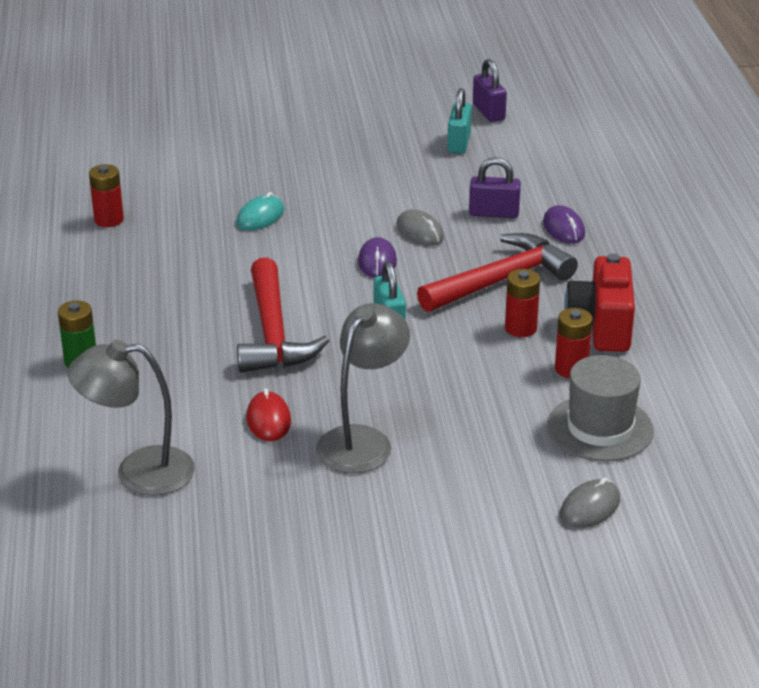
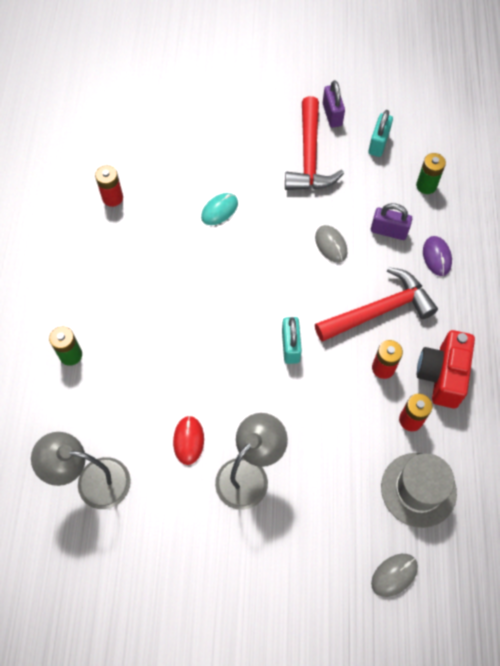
camera: 10 degrees right, 30 degrees up
red hammer [237,257,330,373] -> red hammer moved to [285,96,344,190]
purple mouse [358,237,397,278] -> none
purple padlock [473,59,507,122] -> purple padlock moved to [323,80,345,128]
none -> green battery [416,153,446,194]

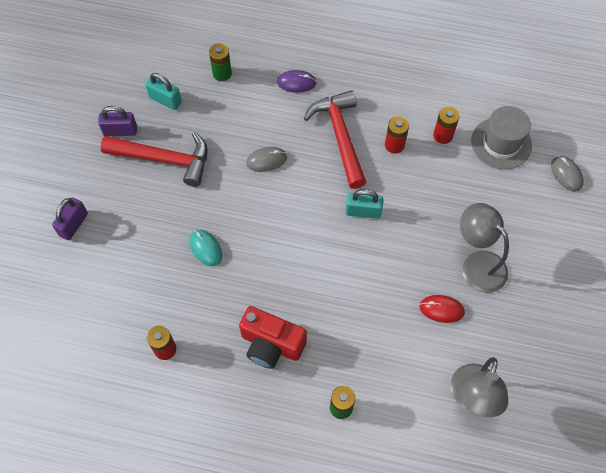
camera: 80 degrees left, 0 degrees up
purple padlock [371,203,412,240] -> purple padlock moved to [52,198,88,240]
red camera [417,330,475,408] -> red camera moved to [239,306,307,369]

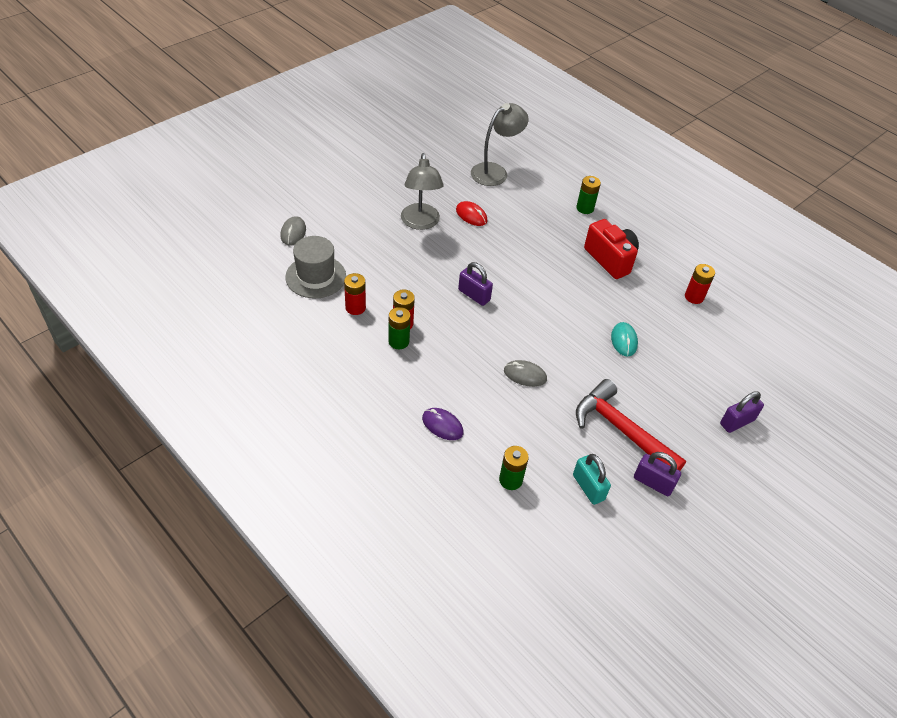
camera: 150 degrees left, 15 degrees down
red hammer [303,90,366,189] -> none
turquoise padlock [345,189,383,219] -> purple padlock [458,262,493,306]
none -> green battery [388,307,411,349]

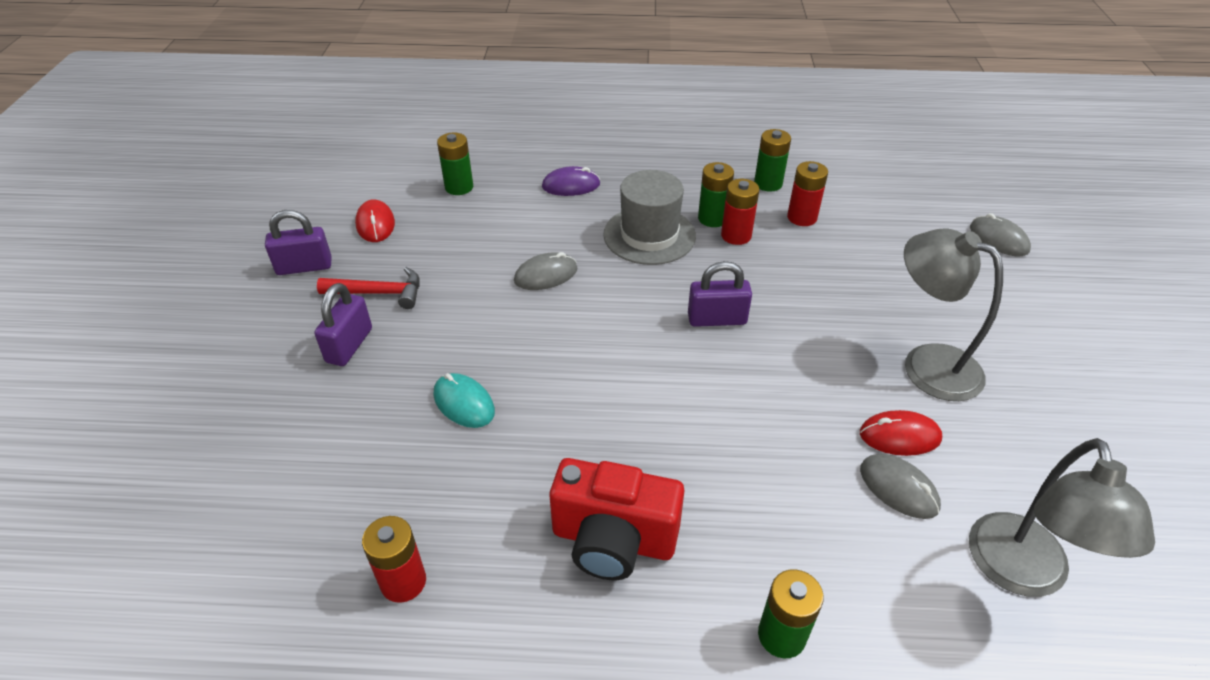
camera: 140 degrees right, 5 degrees down
grey hat [285,236,346,299] -> grey hat moved to [603,170,696,265]
turquoise padlock [573,454,611,505] -> red mouse [355,199,395,242]
red hammer [576,379,686,471] -> red hammer [317,267,420,309], size x0.58
purple padlock [720,391,764,433] -> purple padlock moved to [314,283,372,366]
none -> green battery [754,129,791,192]
none -> grey mouse [860,454,941,519]

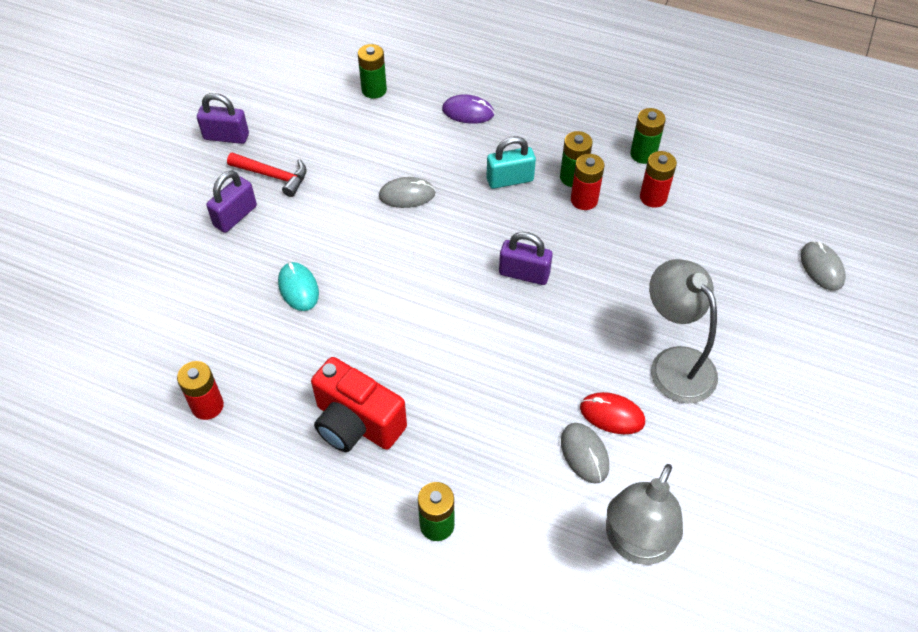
camera: 20 degrees right, 10 degrees up
red mouse [355,199,395,242] -> none
grey hat [603,170,696,265] -> turquoise padlock [486,136,536,189]

